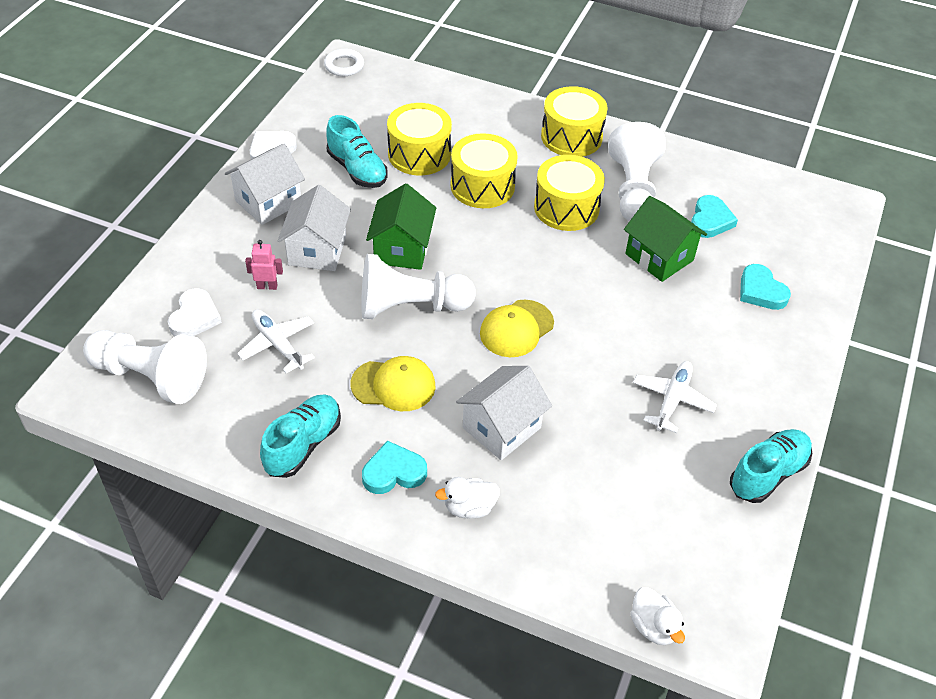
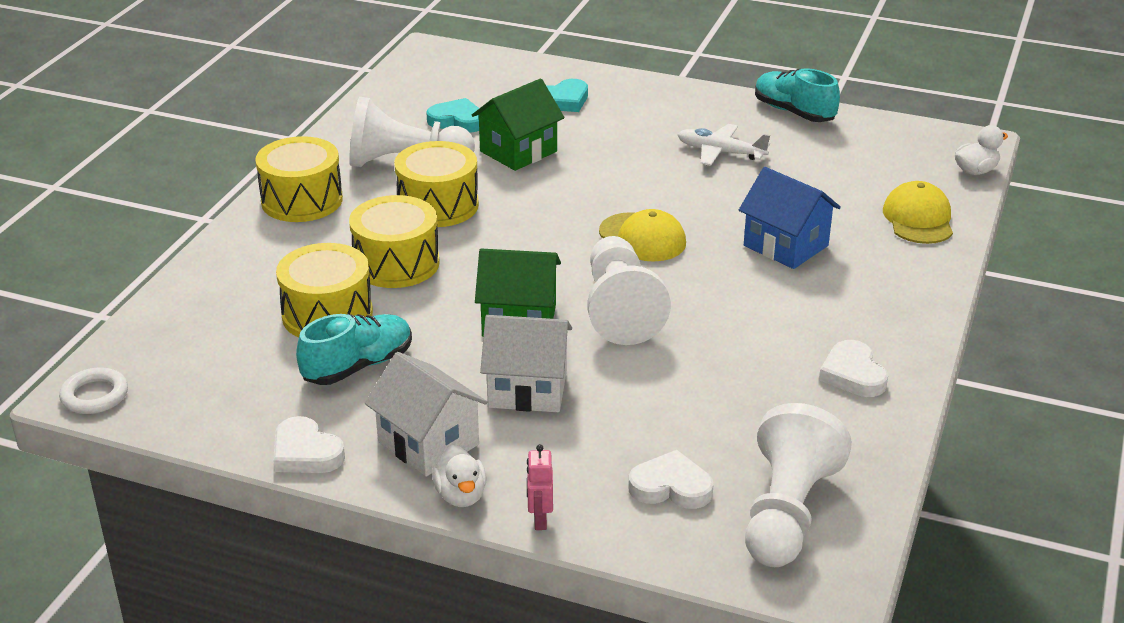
camera: 90 degrees left, 15 degrees down
white plane [237,310,315,373] -> none
pink robot [245,240,283,290] -> pink robot moved to [527,444,553,530]
turquoise shoe [260,394,341,478] -> white heart [819,340,888,397]
yellow cap [351,356,436,411] -> yellow cap moved to [883,181,953,244]
turquoise heart [362,441,427,494] -> none
white duck [435,477,500,519] -> white duck moved to [432,445,486,507]
white house [456,366,552,460] -> blue house [739,167,841,269]

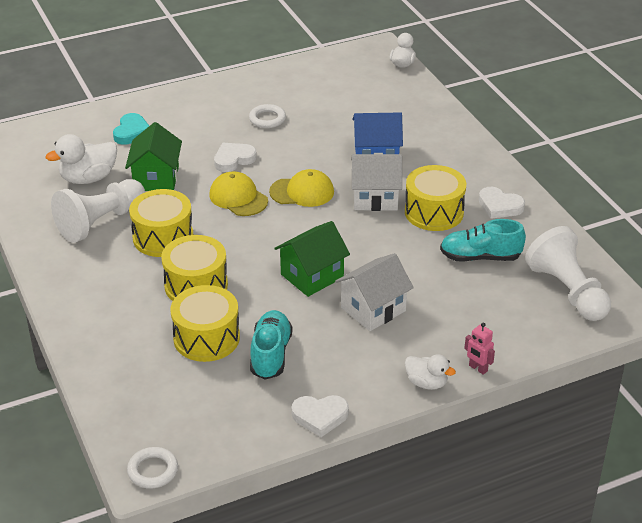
camera: 45 degrees left, 5 degrees up
yellow drum [255,136,343,222] -> yellow drum moved to [405,165,466,231]
white house [364,352,488,477] -> white house moved to [351,154,402,211]
turquoise heart [426,98,479,133] -> white duck [46,134,117,184]
white pawn [587,236,671,345] -> none
white heart [628,450,713,509] -> white heart moved to [214,143,257,172]
white plane [677,124,770,166] -> white ring [249,104,286,128]
turquoise shoe [755,68,840,122] -> turquoise shoe moved to [440,219,526,262]
yellow cap [883,181,953,244] -> yellow cap moved to [209,172,268,216]

